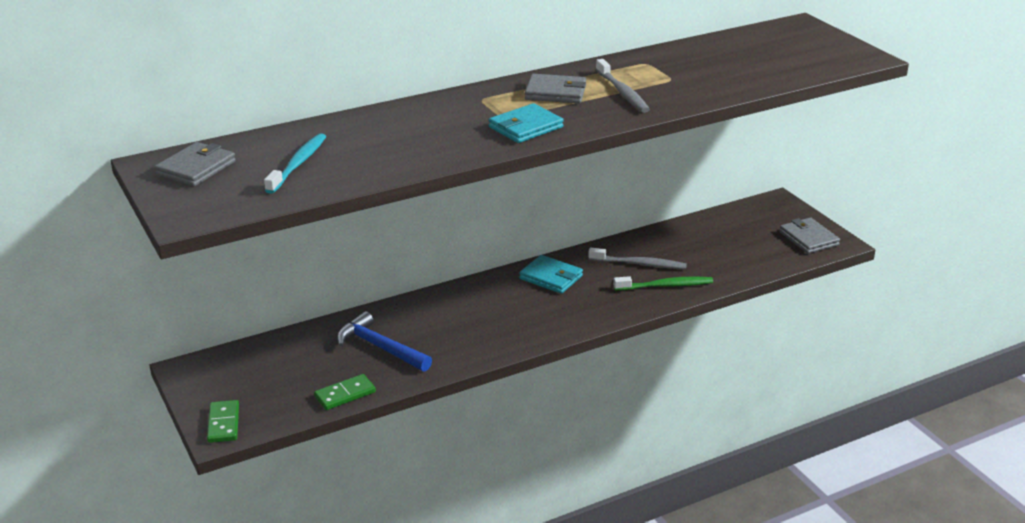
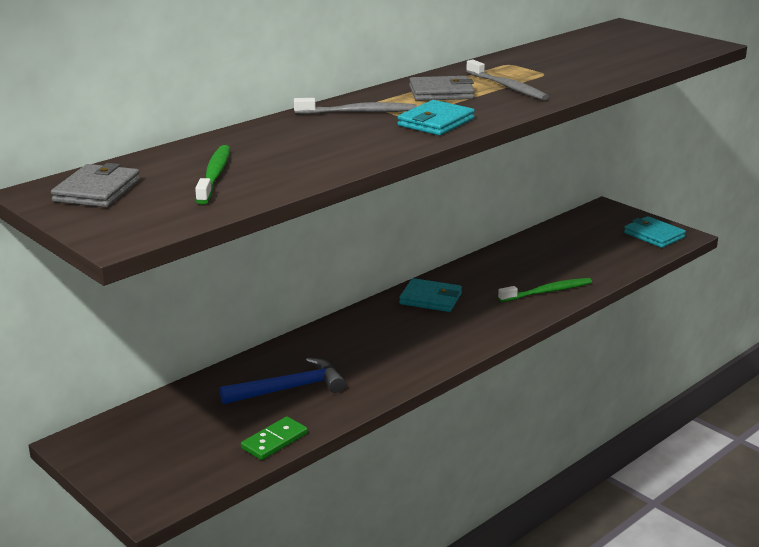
camera: 15 degrees left, 5 degrees down
green domino [207,400,239,443] -> none
turquoise toothbrush [264,133,326,194] -> green toothbrush [195,145,230,204]
blue hammer [337,311,432,372] -> blue hammer turned 135 degrees clockwise [220,358,345,404]
grey toothbrush [588,248,687,269] -> grey toothbrush moved to [294,98,417,114]
grey wallet [779,218,840,254] -> turquoise wallet [624,216,686,248]

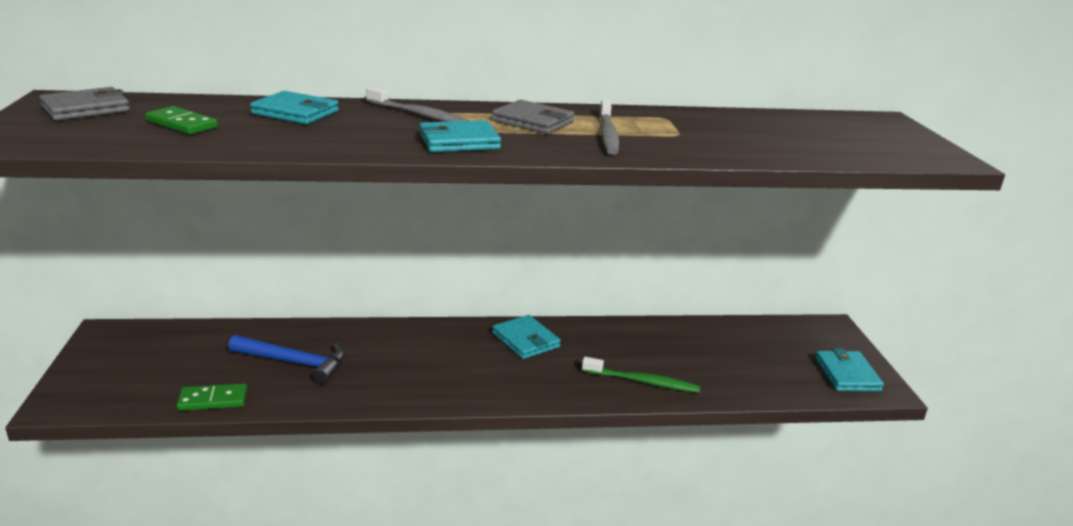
camera: 35 degrees right, 0 degrees up
green toothbrush [195,145,230,204] -> green domino [145,106,218,135]
none -> turquoise wallet [250,91,339,124]

